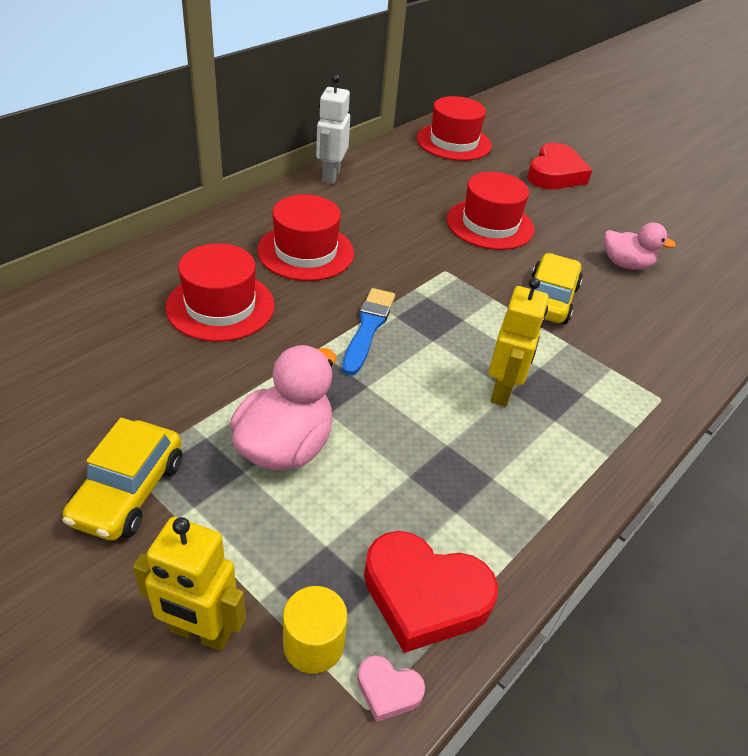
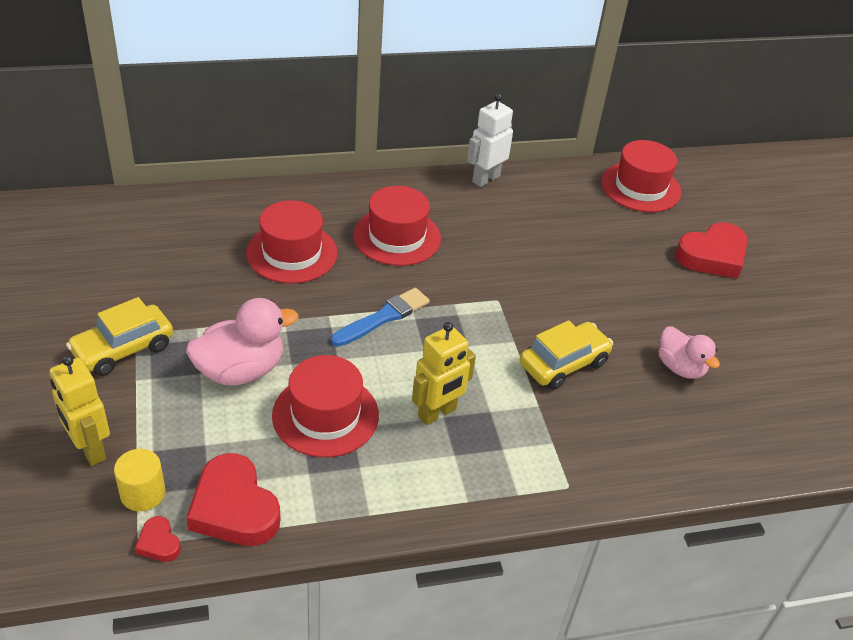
camera: 35 degrees right, 0 degrees up
pink heart [357,655,425,722] -> red heart [135,516,181,562]
red hat [446,172,534,250] -> red hat moved to [272,355,379,457]

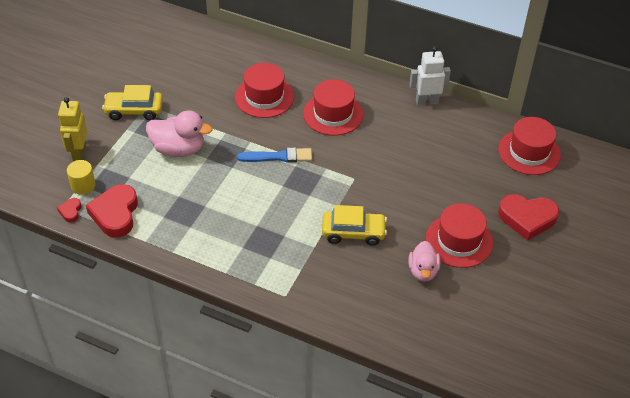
camera: 40 degrees right, 5 degrees up
red hat [272,355,379,457] -> red hat moved to [426,203,493,268]
yellow robot [412,322,476,425] -> none

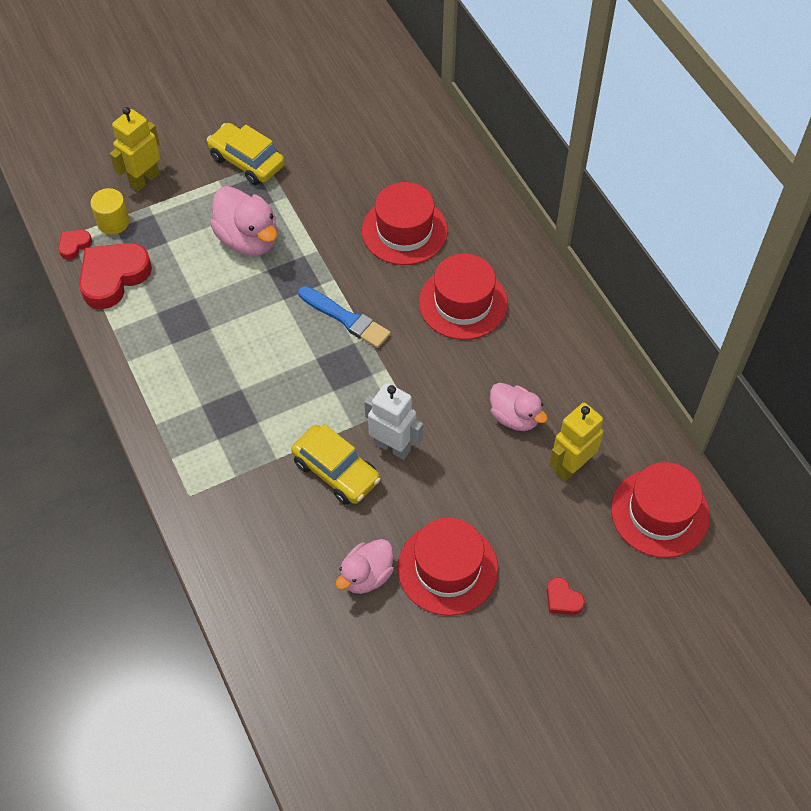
camera: 40 degrees right, 10 degrees up
white robot [410,46,451,106] -> white robot moved to [364,383,423,460]
red heart [498,194,559,240] -> red heart [547,577,585,615], size x0.46
none -> pink duck [490,383,548,431]
none -> yellow robot [549,403,603,481]

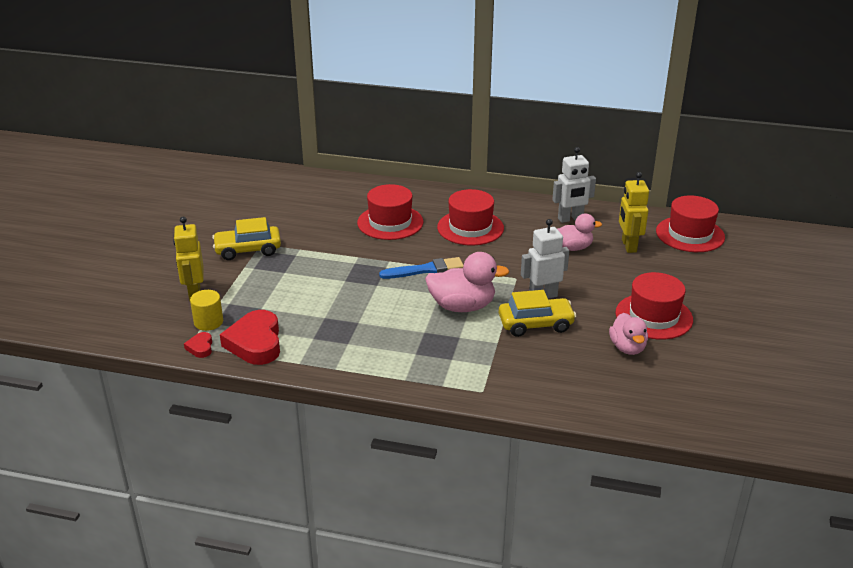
camera: 50 degrees left, 25 degrees down
pink duck [210,186,277,256] -> pink duck moved to [425,252,509,312]
red heart [547,577,585,615] -> none
none -> white robot [552,147,596,223]

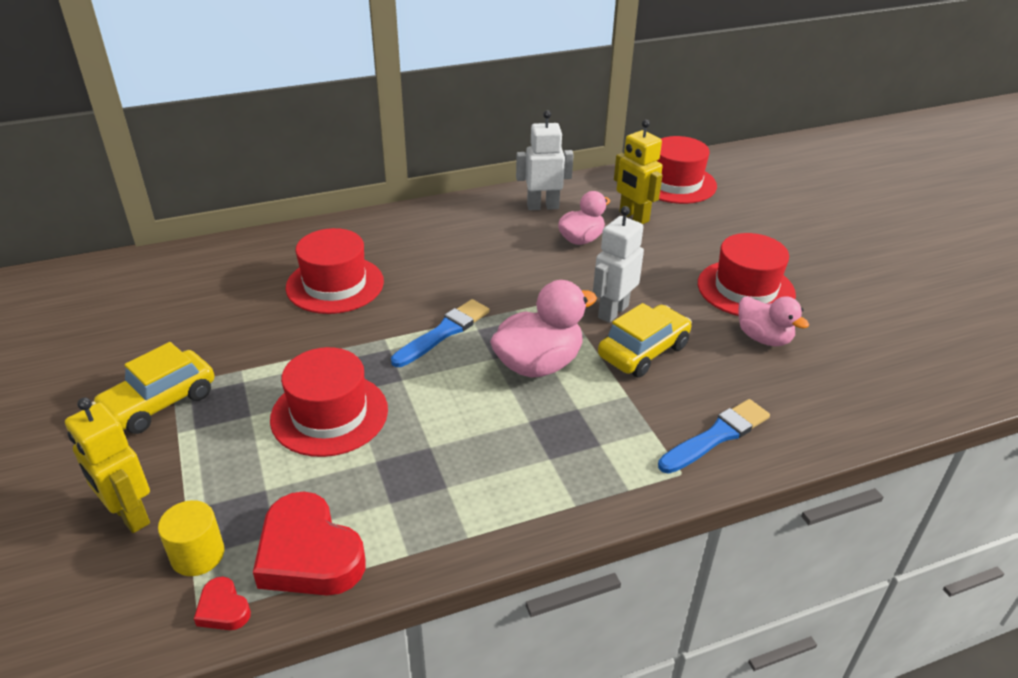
camera: 35 degrees left, 5 degrees up
red hat [437,189,504,246] -> red hat moved to [270,347,388,457]
white robot [552,147,596,223] -> white robot turned 135 degrees counterclockwise [516,110,574,210]
none -> blue brush [658,399,770,474]

